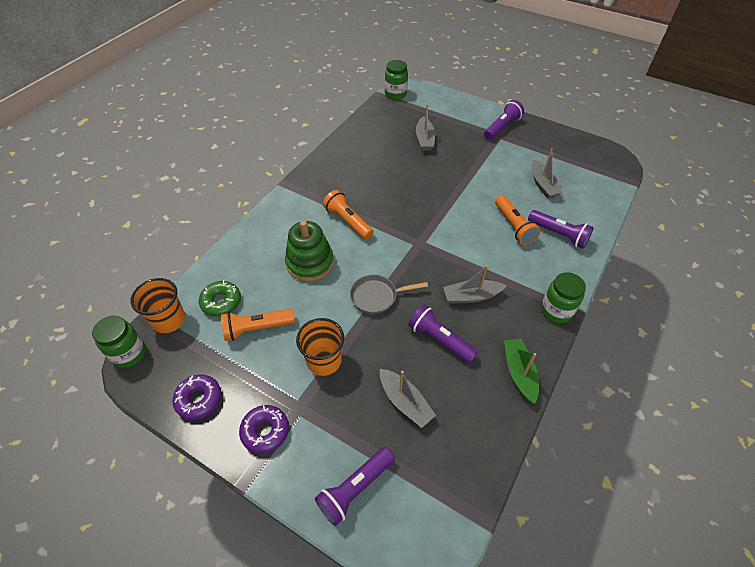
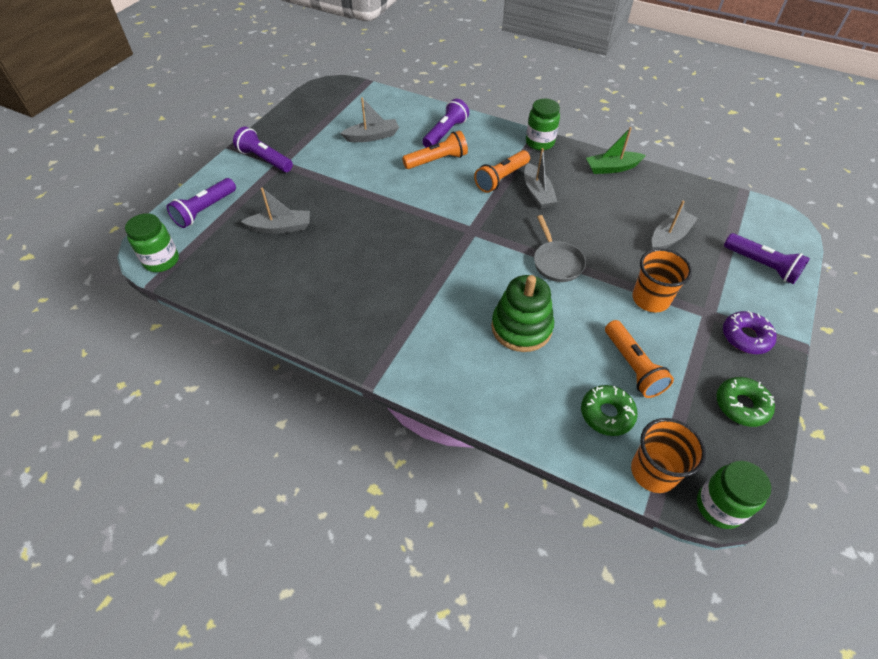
camera: 95 degrees left, 0 degrees up
purple donut [172,374,221,420] -> green donut [716,377,775,427]
orange flashlight [323,190,374,240] -> orange flashlight moved to [474,150,530,193]
purple flashlight [408,305,478,363] -> purple flashlight moved to [166,178,236,228]

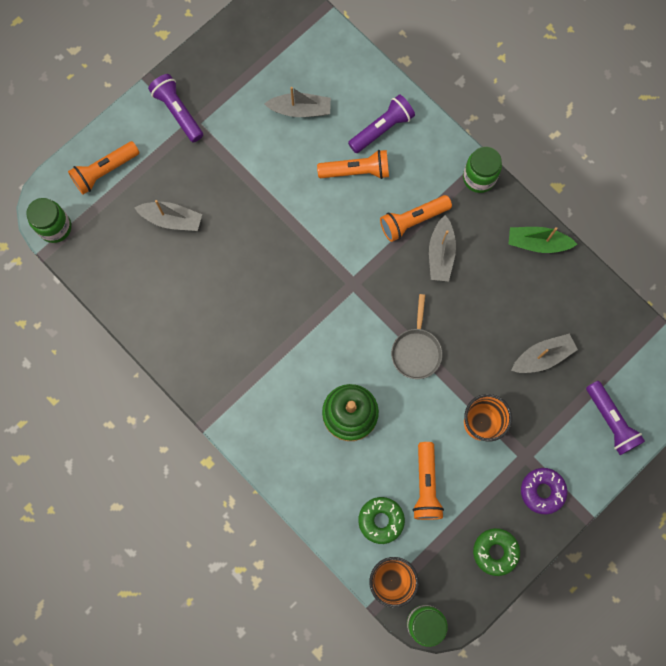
camera: 20 degrees right, 25 degrees up
purple flashlight [166,178,236,228] -> orange flashlight [68,141,140,194]

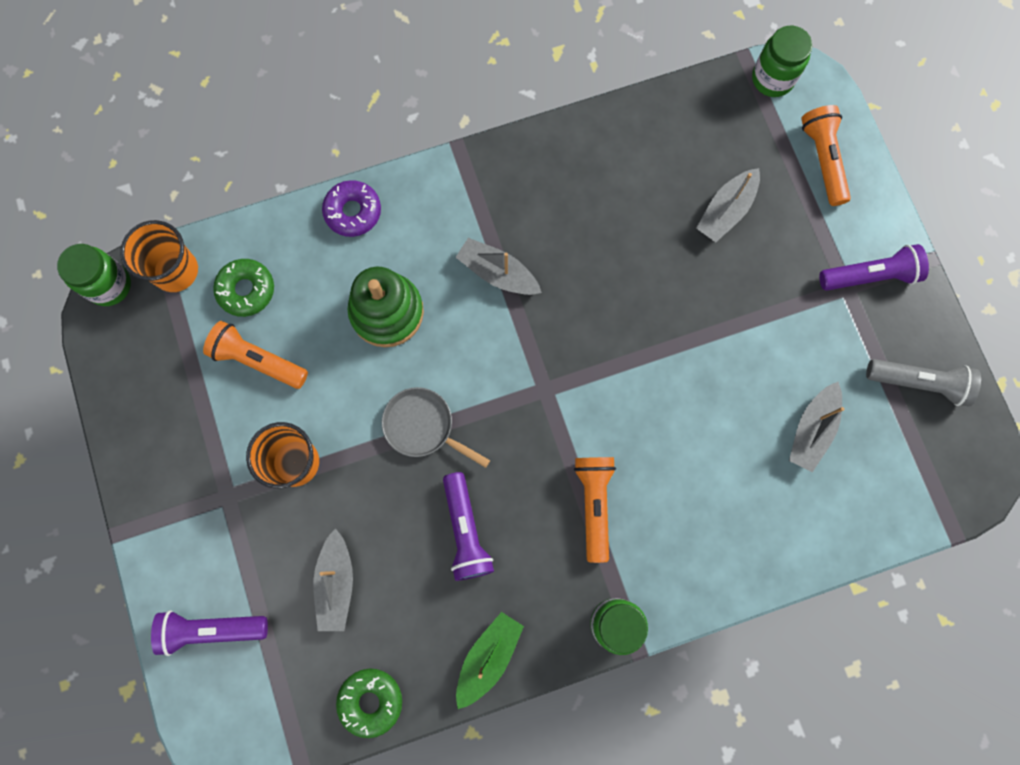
camera: 115 degrees right, 0 degrees up
orange flashlight [317,150,389,179] -> none
purple flashlight [348,94,415,153] -> purple flashlight moved to [443,472,494,581]
grey boat [429,215,456,281] -> grey boat moved to [456,238,542,295]
green donut [473,528,520,576] -> green donut moved to [336,668,402,738]
purple donut [521,468,567,514] -> purple donut moved to [322,180,381,237]
none -> grey flashlight [866,359,981,406]

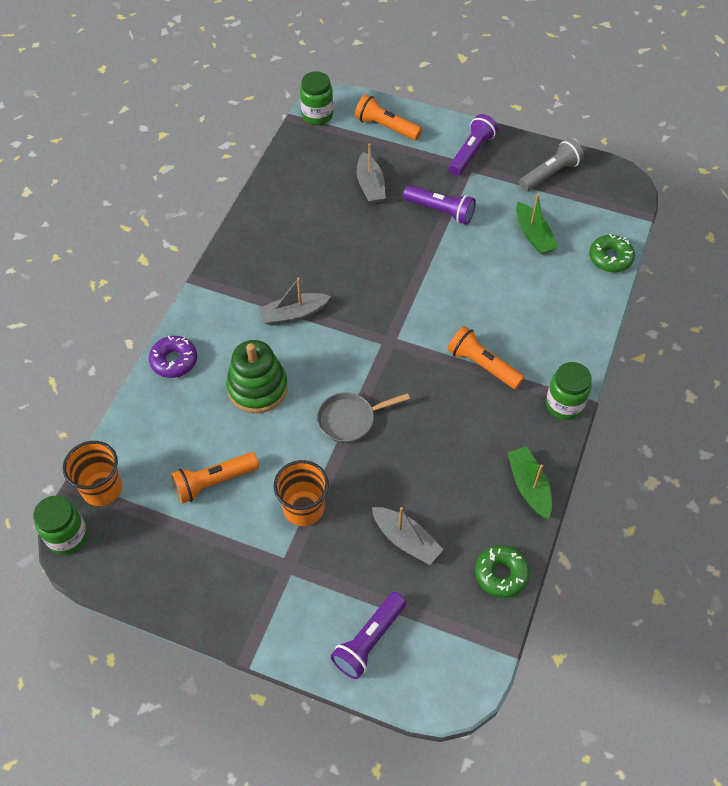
camera: 50 degrees left, 20 degrees down
green donut [213,259,274,317] -> green donut moved to [589,234,635,272]
purple flashlight [443,472,494,581] -> purple flashlight moved to [403,185,476,225]
grey boat [789,382,845,473] -> green boat [516,194,558,255]

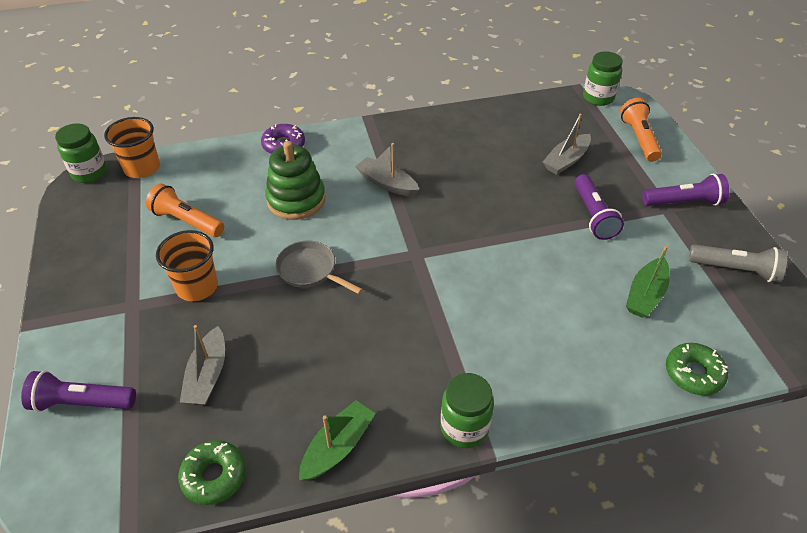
camera: 55 degrees right, 10 degrees down
orange flashlight [448,326,524,389] -> none

